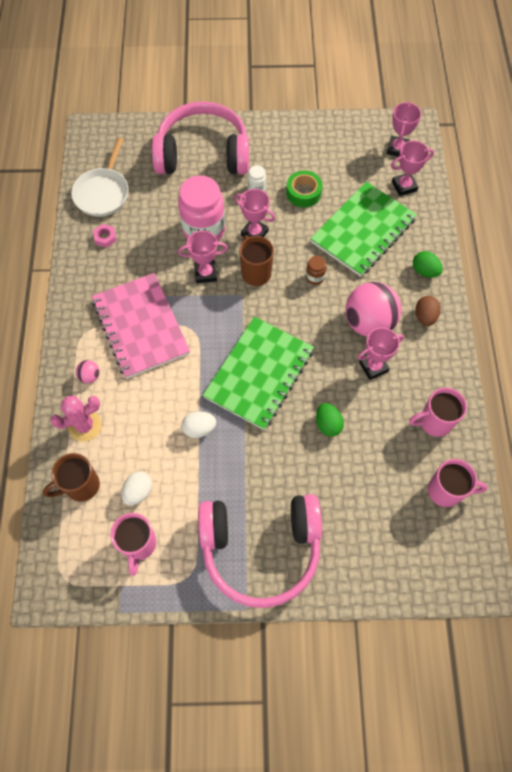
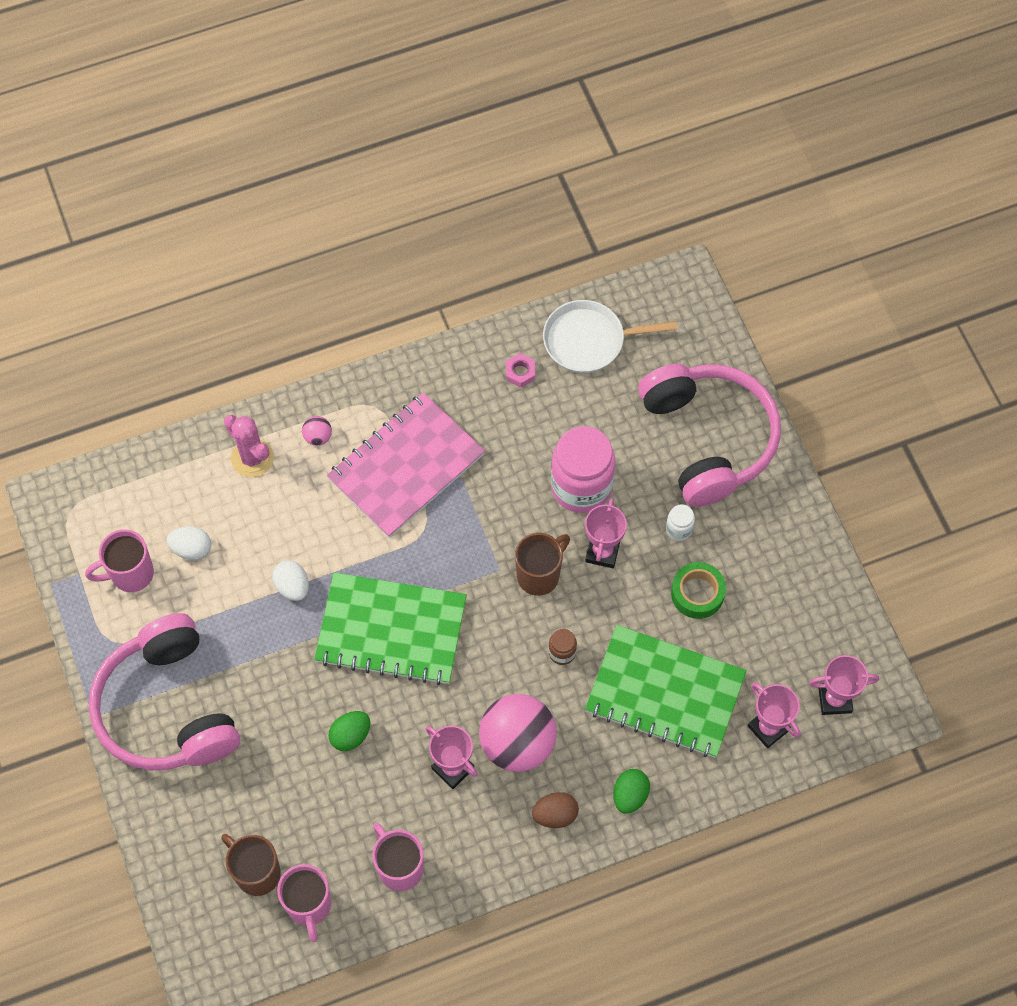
camera: 70 degrees right, 0 degrees up
brown mug [43,453,100,502] -> brown mug moved to [221,834,281,896]
pink trophy [178,231,228,283] -> none

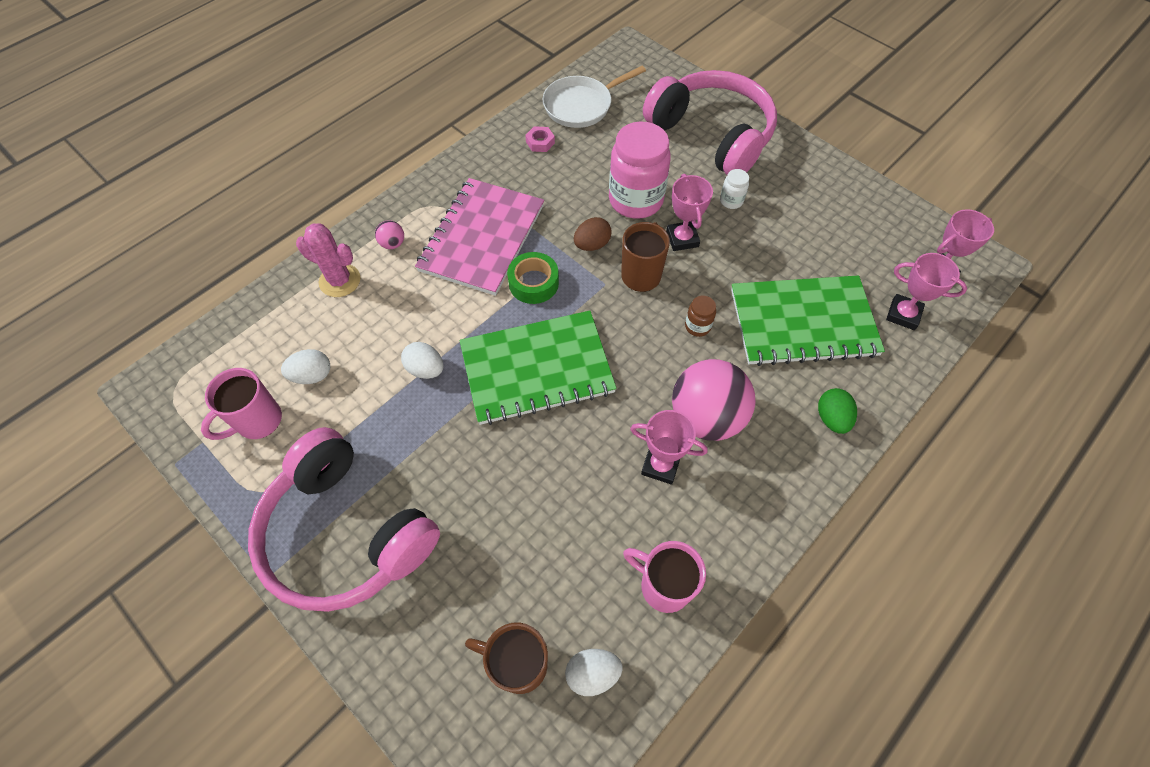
camera: 25 degrees left, 5 degrees down
pink mug [277,864,331,942] -> white egg [565,649,623,696]
green egg [328,711,370,751] -> none
brown egg [532,792,579,828] -> brown egg moved to [574,217,612,251]
green tape [671,562,726,619] -> green tape moved to [507,252,559,304]

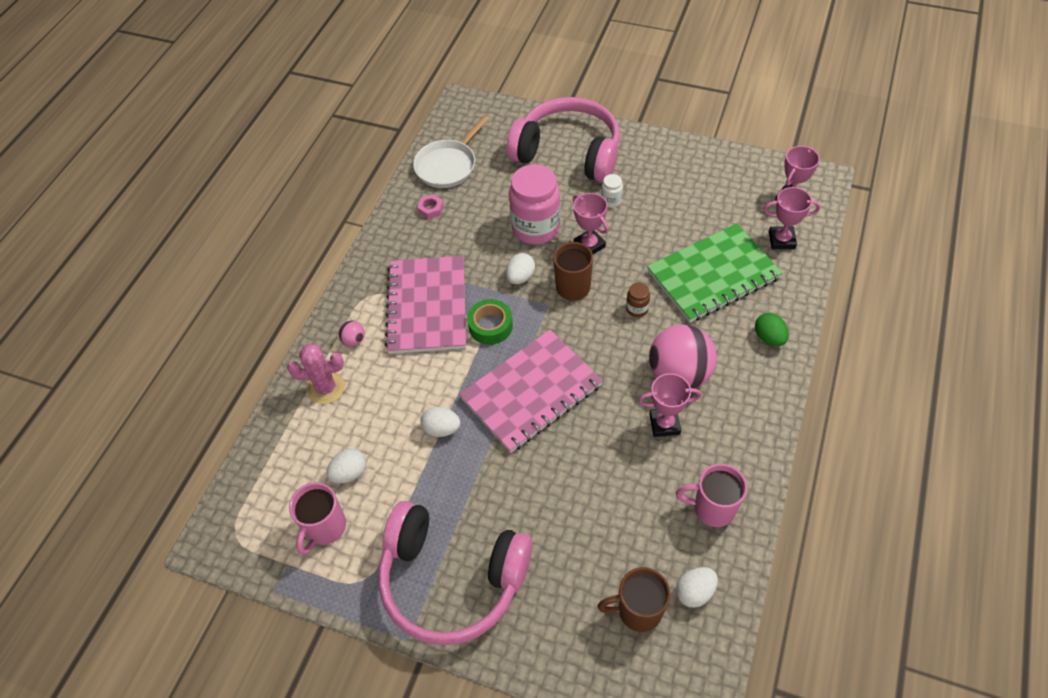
camera: 20 degrees left, 5 degrees down
green notebook [460,311,617,425] -> pink notebook [459,330,603,453]
brown egg [574,217,612,251] -> white egg [506,253,535,284]

